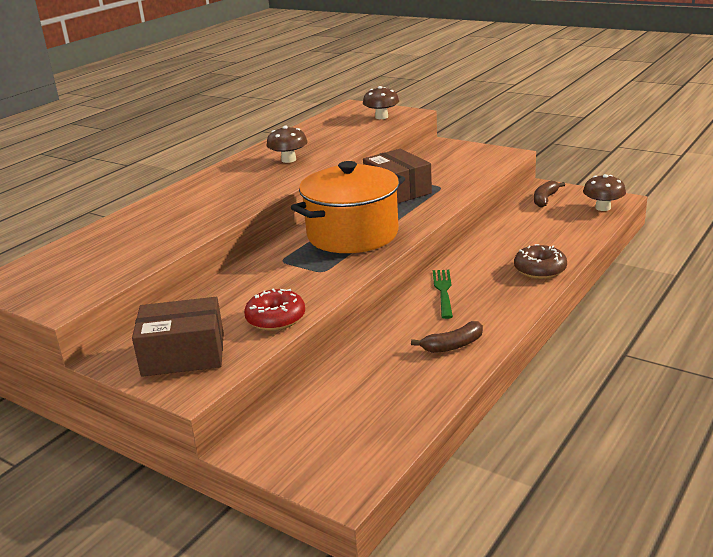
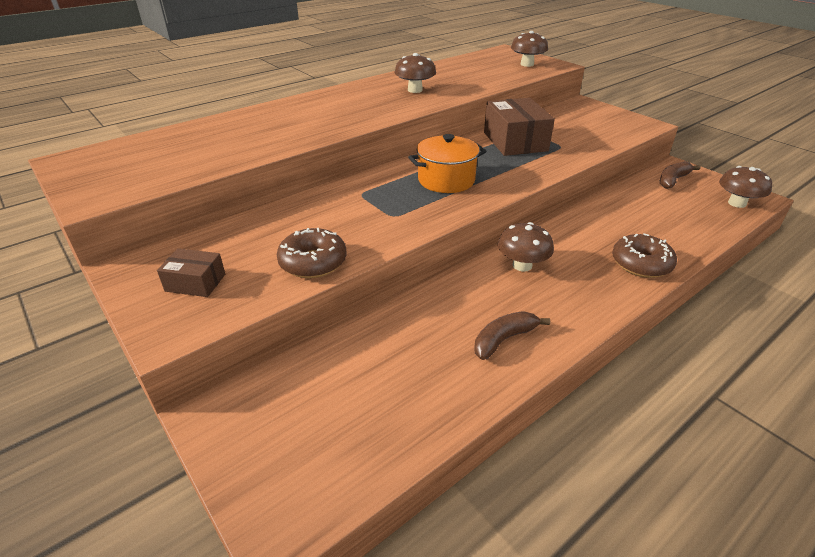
camera: 15 degrees right, 10 degrees up
brown box [132,297,224,377] -> brown box [157,248,225,297], size x0.53
red donut [244,289,305,331] -> brown donut [277,228,346,278]
orange pot [291,161,405,253] -> orange pot [408,134,486,193], size x0.58
brown banana [411,321,483,353] -> brown banana turned 150 degrees clockwise [474,311,550,360]
green fork [433,270,453,319] -> brown mushroom [498,222,554,272]

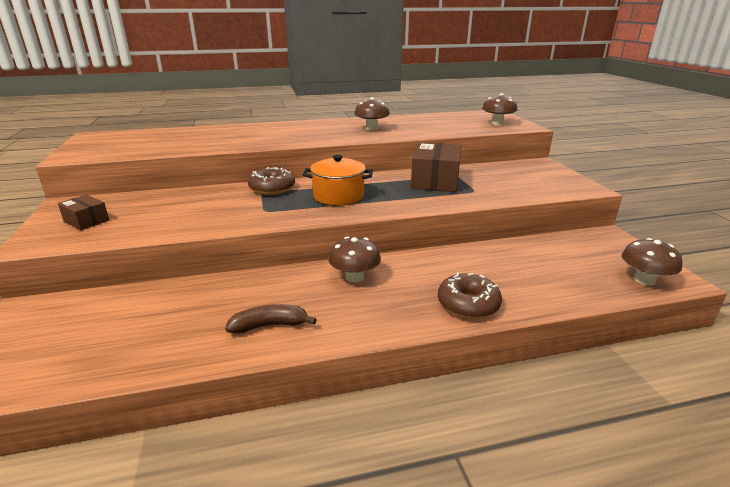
camera: 25 degrees right, 10 degrees down
brown donut [277,228,346,278] -> brown donut moved to [248,167,295,195]
brown banana [660,161,700,189] -> none

